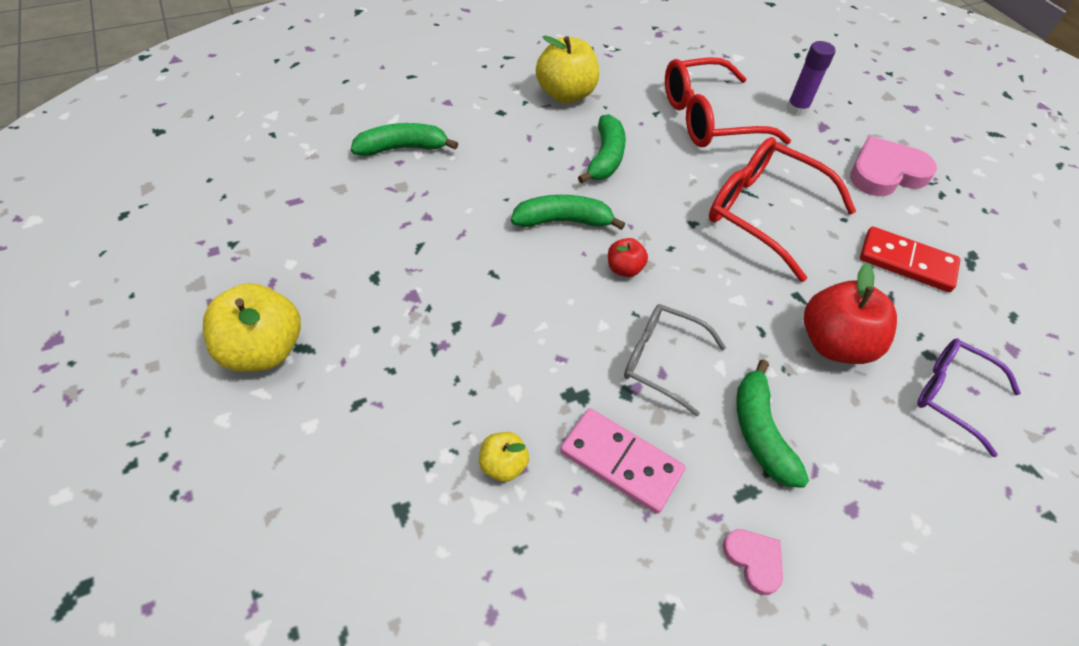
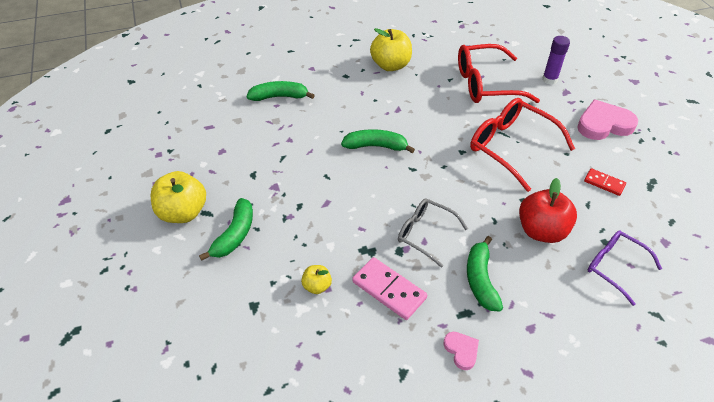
camera: 10 degrees right, 5 degrees down
green banana [578,114,626,184] -> green banana moved to [199,198,253,261]
red apple [608,238,648,277] -> none
red domino [860,226,961,292] -> red domino [584,168,626,196], size x0.61

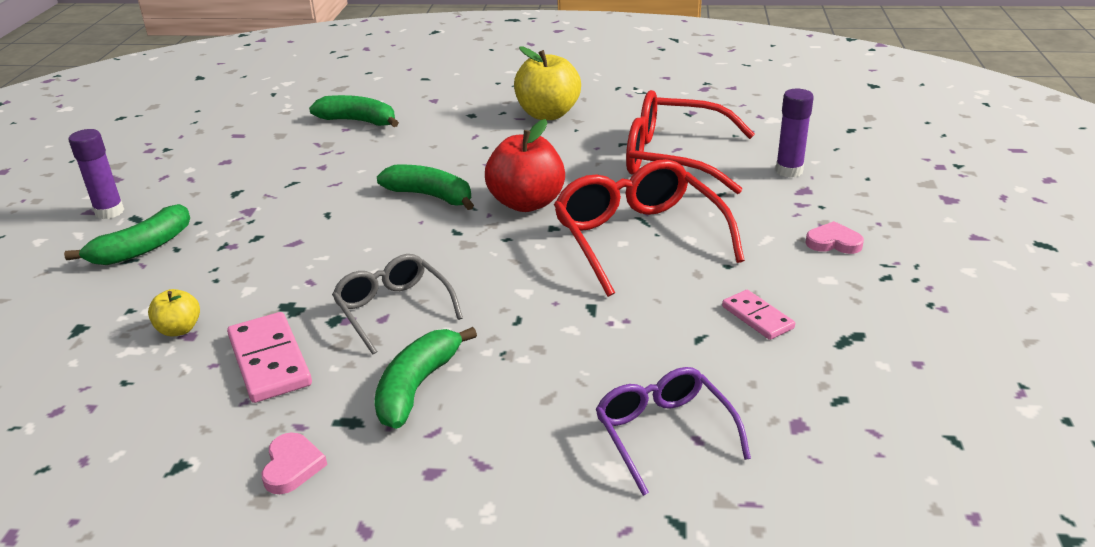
camera: 25 degrees right, 15 degrees down
yellow apple [151,171,206,223] -> purple glue stick [69,129,124,219]
red apple [519,178,577,243] -> red apple moved to [485,119,565,212]
pink heart [577,99,638,140] -> pink heart [805,221,864,254], size x0.50
red domino [584,168,626,196] -> pink domino [722,290,795,340]

